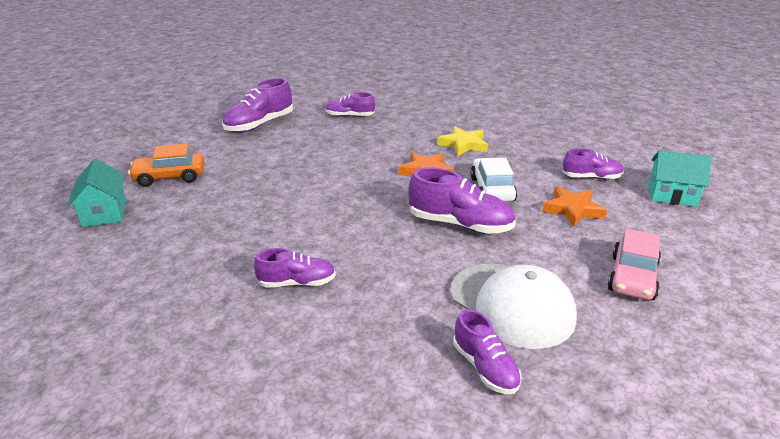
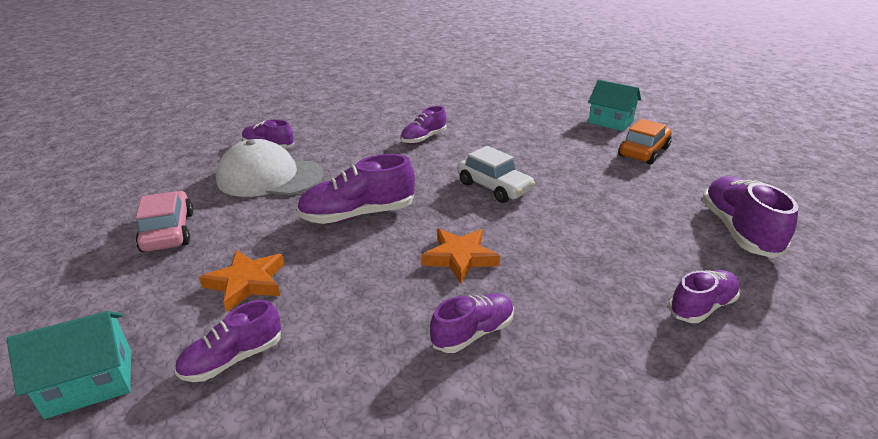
camera: 140 degrees right, 0 degrees up
yellow star [437,126,488,156] -> purple shoe [430,293,514,353]
white car [470,158,517,202] -> white car moved to [458,146,535,203]

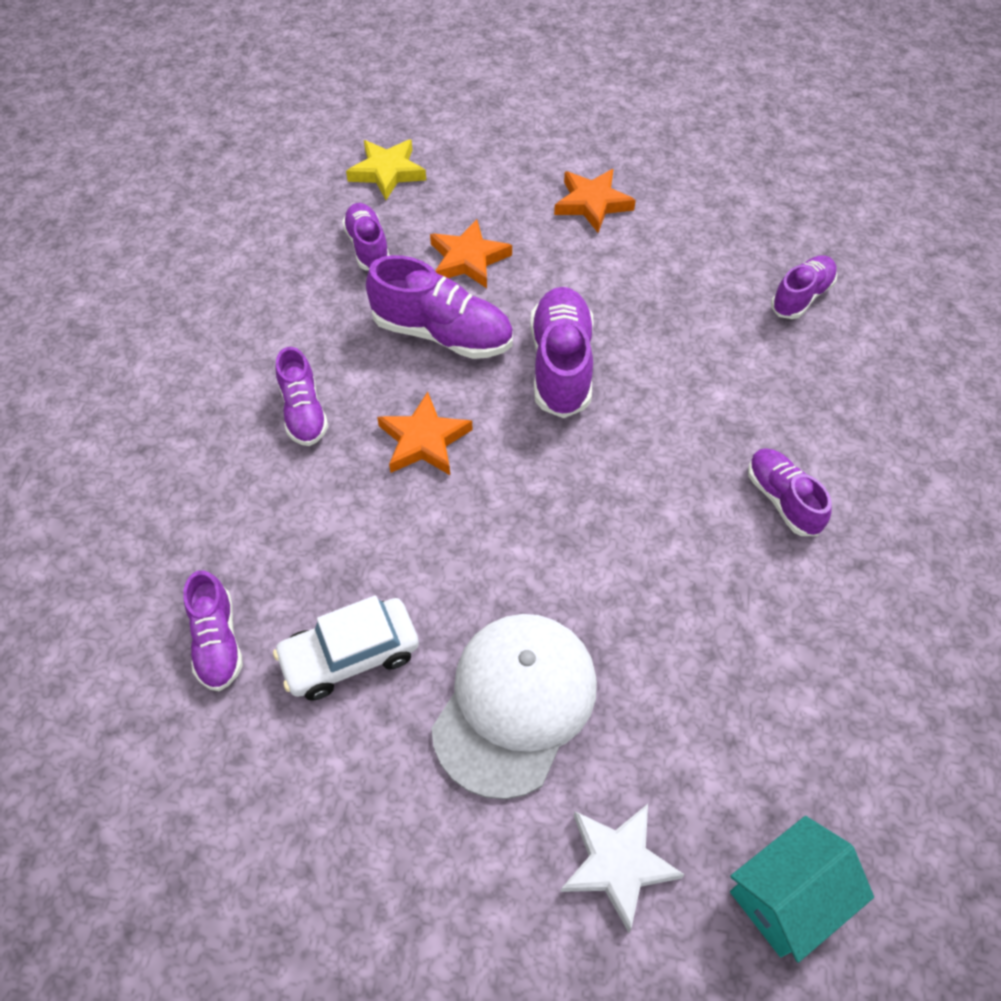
camera: 110 degrees right, 25 degrees up
turquoise house [6,311,131,419] -> yellow star [346,139,426,200]
pink car [136,191,193,252] -> orange star [554,169,636,233]
white cap [216,139,323,197] -> white cap moved to [431,614,597,799]
white car [458,146,535,203] -> white car moved to [273,595,419,701]
orange car [618,119,672,165] -> white star [561,804,685,933]
purple shoe [702,176,798,258] -> purple shoe moved to [366,255,513,359]

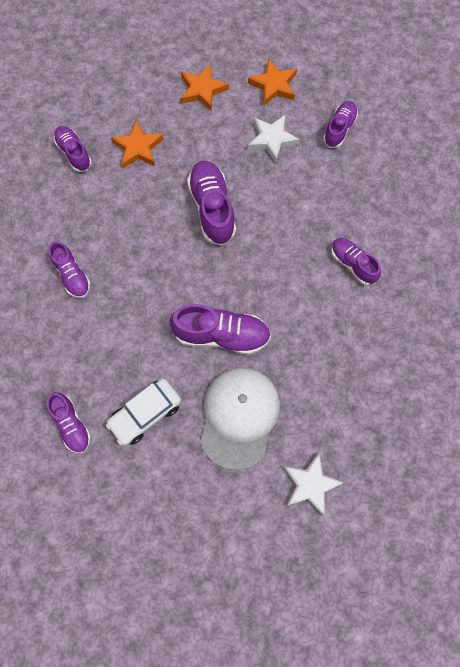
camera: 15 degrees left, 15 degrees up
yellow star [346,139,426,200] -> none
purple shoe [366,255,513,359] -> purple shoe moved to [170,304,271,355]
orange star [377,392,473,475] -> orange star moved to [248,58,297,105]
turquoise house [730,816,874,963] -> none
none -> white star [248,115,300,163]

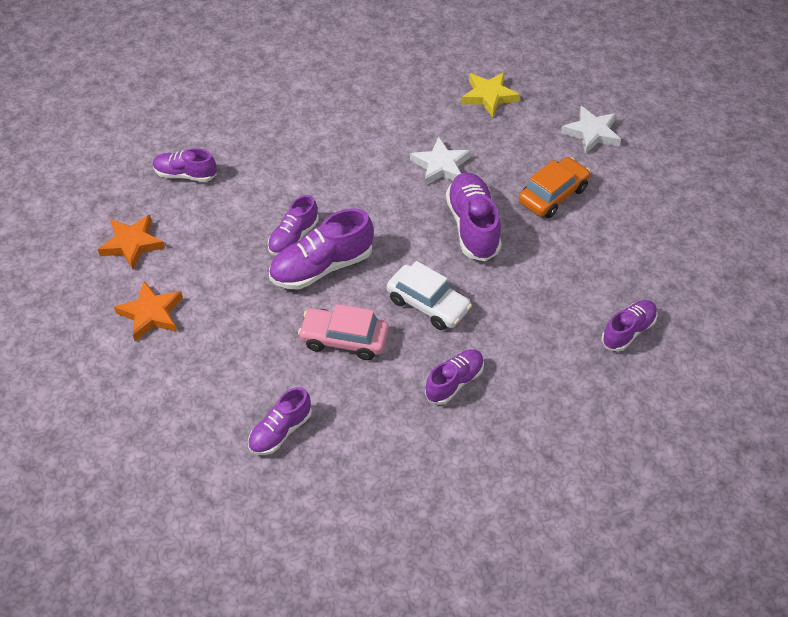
camera: 105 degrees left, 20 degrees down
white car [106,379,181,446] -> white car moved to [387,261,472,330]
orange star [111,120,164,168] -> none
white cap [200,367,280,470] -> orange car [519,157,590,218]
white star [248,115,300,163] -> white star moved to [410,136,471,186]
purple shoe [331,238,381,285] -> purple shoe moved to [268,195,319,256]
none -> pink car [298,304,389,360]
none -> yellow star [462,72,520,117]

